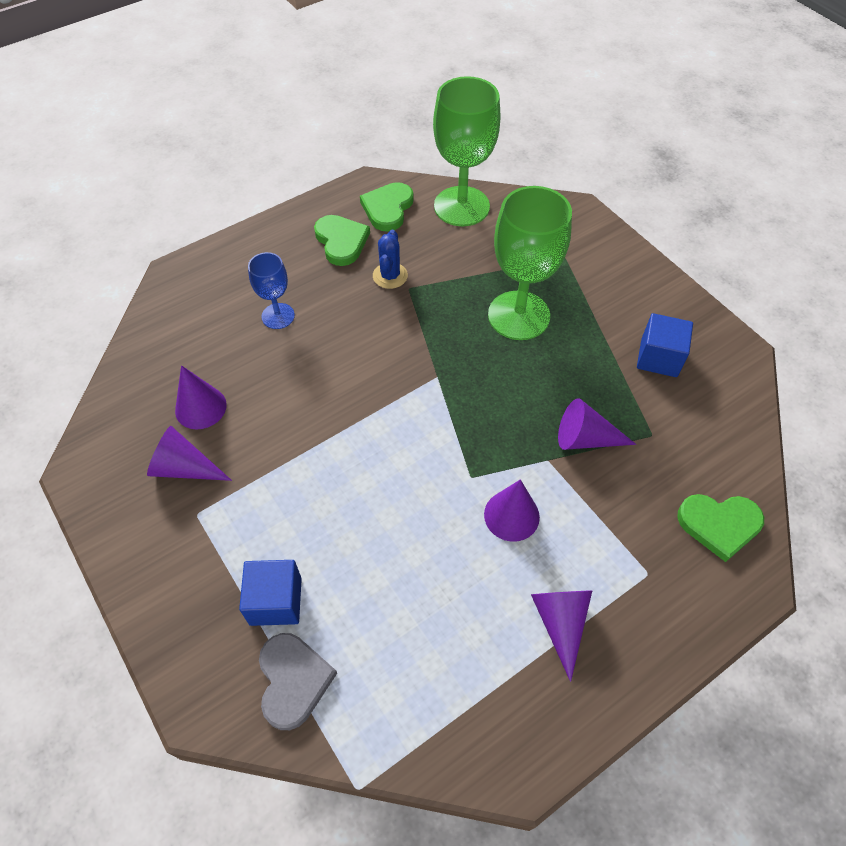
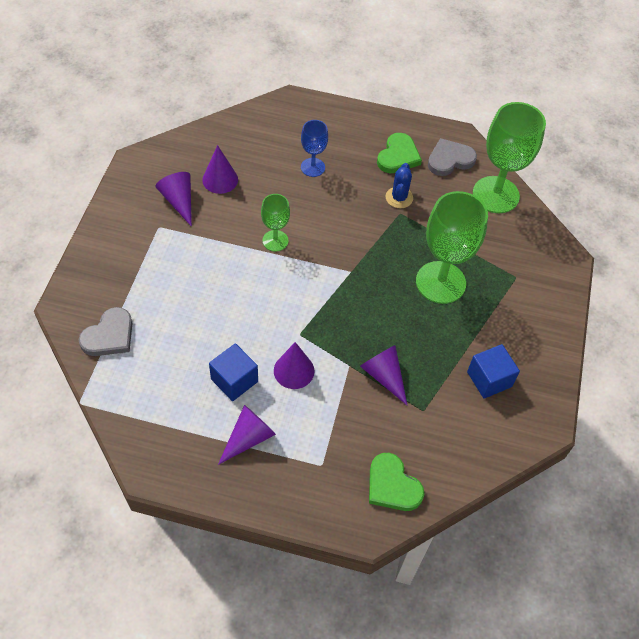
camera: 45 degrees right, 0 degrees up
blue cube [239,560,302,626] -> blue cube moved to [209,343,258,401]
green heart [360,182,414,232] -> grey heart [428,138,477,176]
blue cactus [373,230,408,289] -> blue cactus turned 45 degrees counterclockwise [386,163,413,208]
none -> green goblet [261,194,290,251]

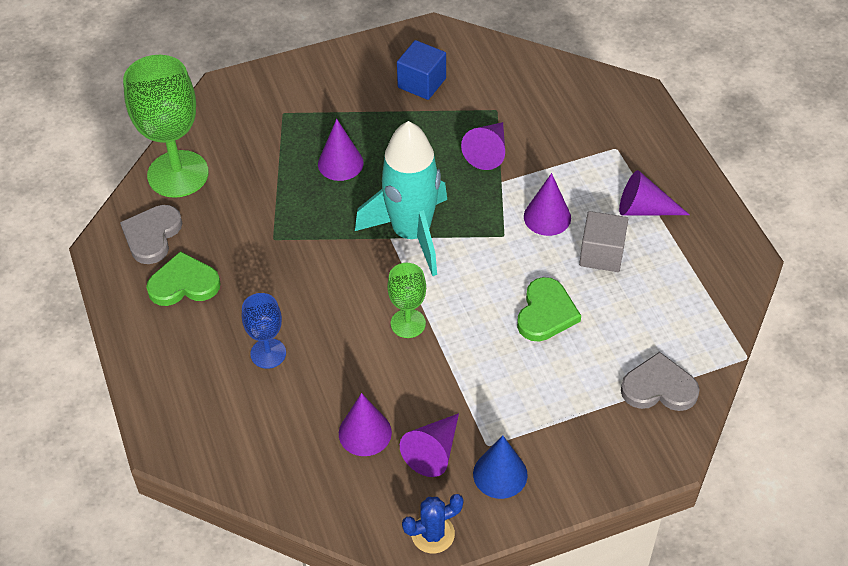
camera: 120 degrees left, 5 degrees down
blue cube [209,343,258,401] -> grey cube [579,211,628,272]
green heart [369,453,424,511] -> green heart moved to [517,277,581,341]
blue cactus [386,163,413,208] -> blue cactus moved to [402,494,463,553]
green goblet [416,191,488,304] -> purple cone [318,119,364,181]
grey heart [428,138,477,176] -> grey heart turned 75 degrees clockwise [120,205,182,264]
none -> turquoise rocket [355,121,447,276]
none -> blue cone [473,436,528,499]

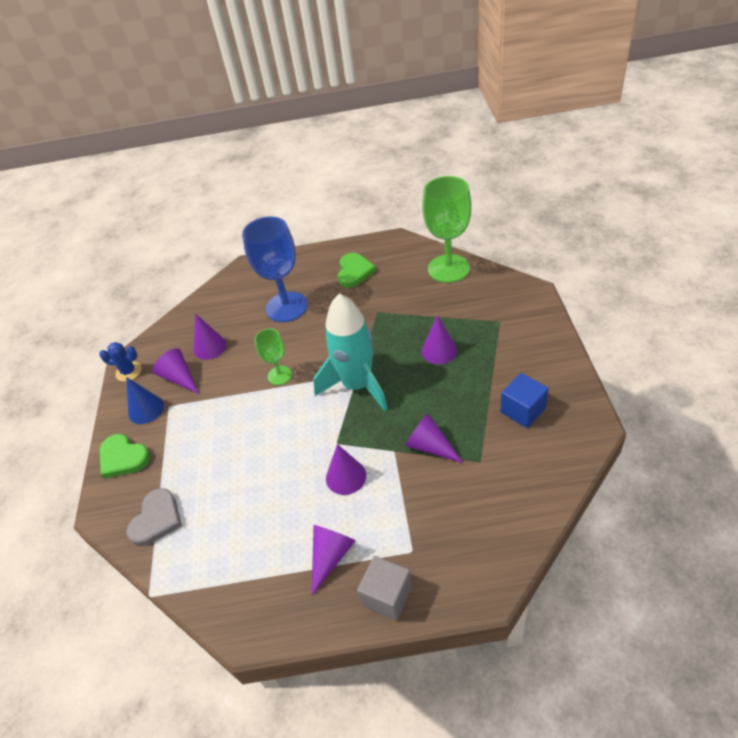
camera: 110 degrees right, 5 degrees down
grey heart [120,205,182,264] -> none
blue goblet [242,293,286,369] -> blue goblet [242,216,308,322], size x1.89
blue cactus [402,494,463,553] -> blue cactus turned 75 degrees counterclockwise [99,342,142,382]
green heart [517,277,581,341] -> green heart moved to [99,434,150,479]
grey cube [579,211,628,272] -> grey cube moved to [357,556,412,621]

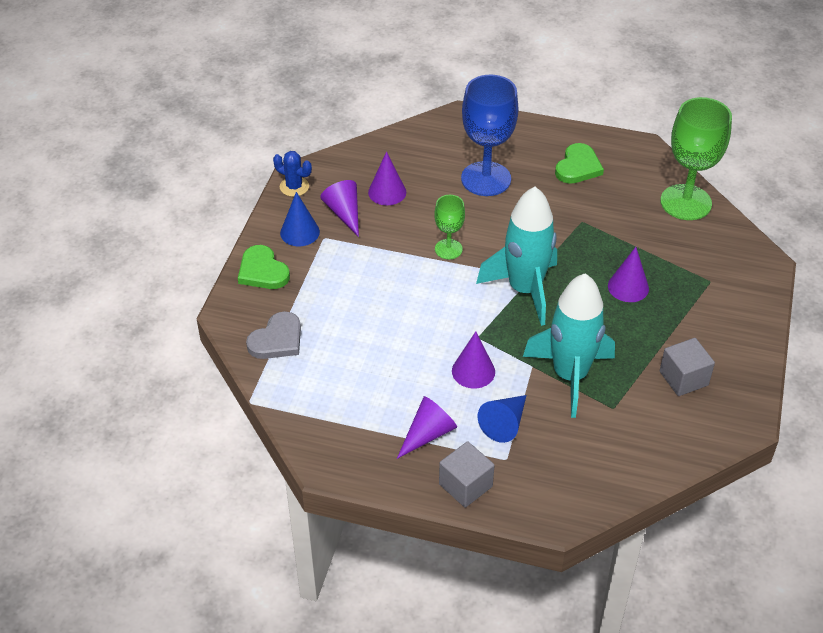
camera: 15 degrees right, 0 degrees up
purple cone [405,413,464,463] -> turquoise rocket [523,273,615,418]
blue cube [500,373,549,428] -> grey cube [660,338,715,396]
none -> blue cone [478,395,527,443]

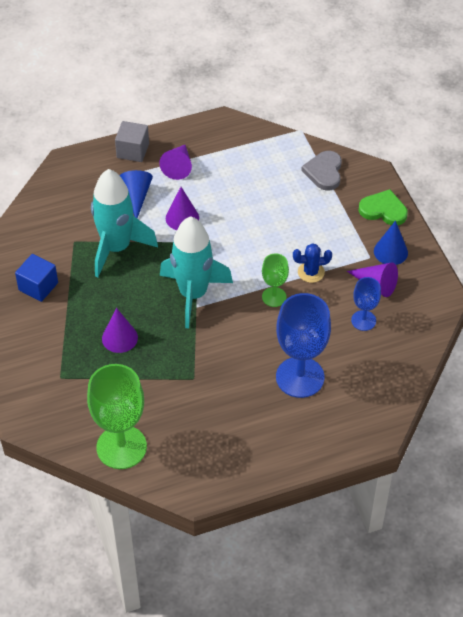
camera: 145 degrees right, 5 degrees up
blue cactus [273,151,312,197] -> blue cactus moved to [293,243,332,283]
purple cone [368,151,406,205] -> blue goblet [351,277,381,331]
green heart [555,143,604,184] -> none
grey cube [660,338,715,396] -> blue cube [15,254,58,302]

